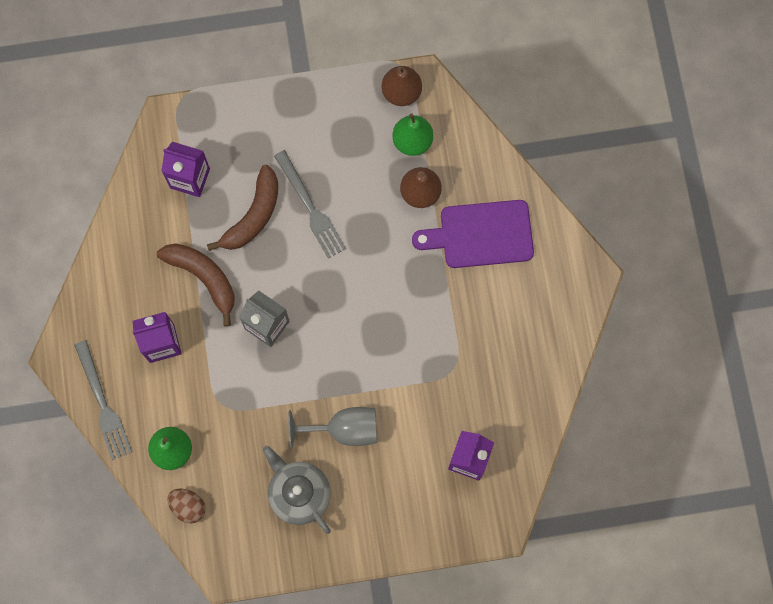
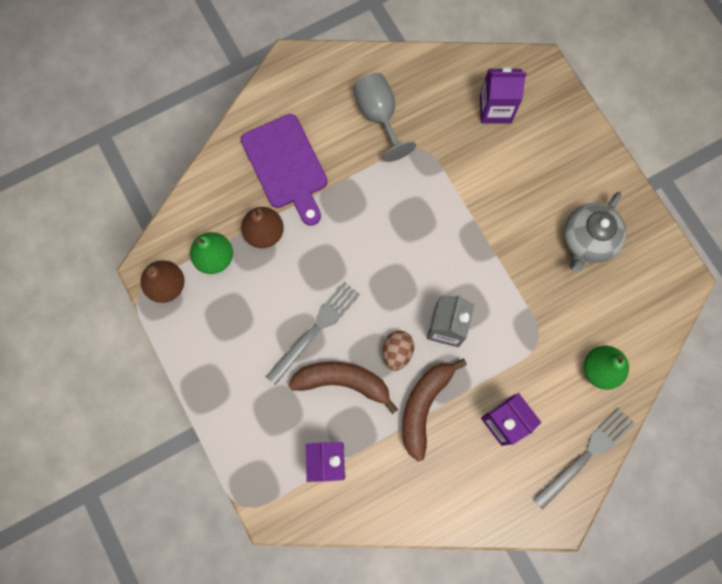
camera: 110 degrees left, 0 degrees up
brown egg [168,489,206,524] -> brown egg moved to [383,331,414,371]
grey goblet [288,407,377,448] -> grey goblet moved to [353,73,416,162]

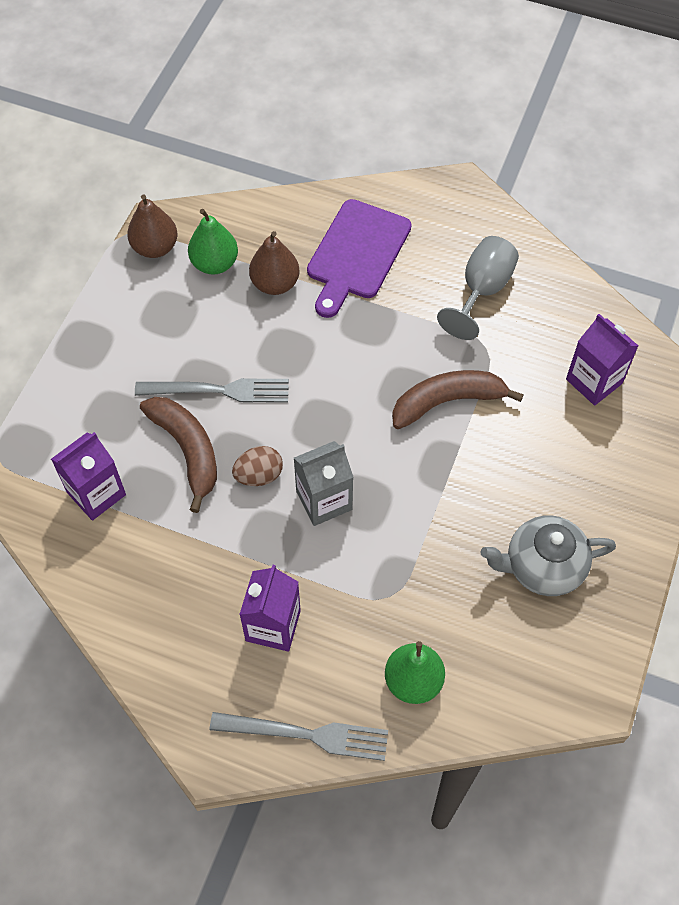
camera: 50 degrees right, 15 degrees down
brown banana [402,359,467,462] -> brown banana moved to [392,370,524,429]

